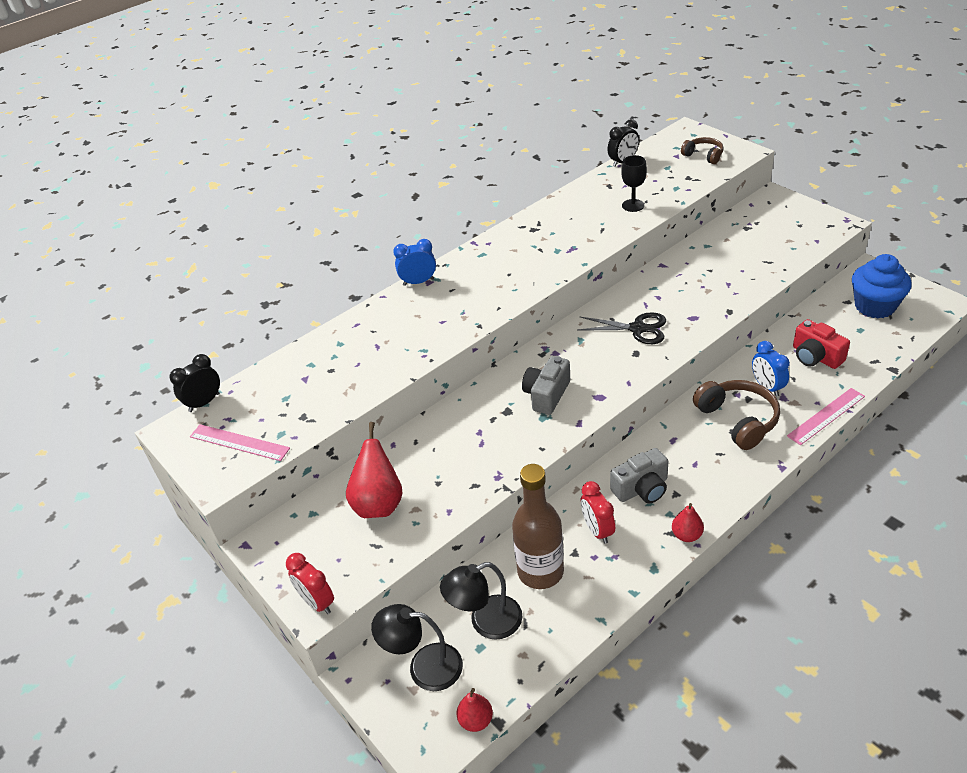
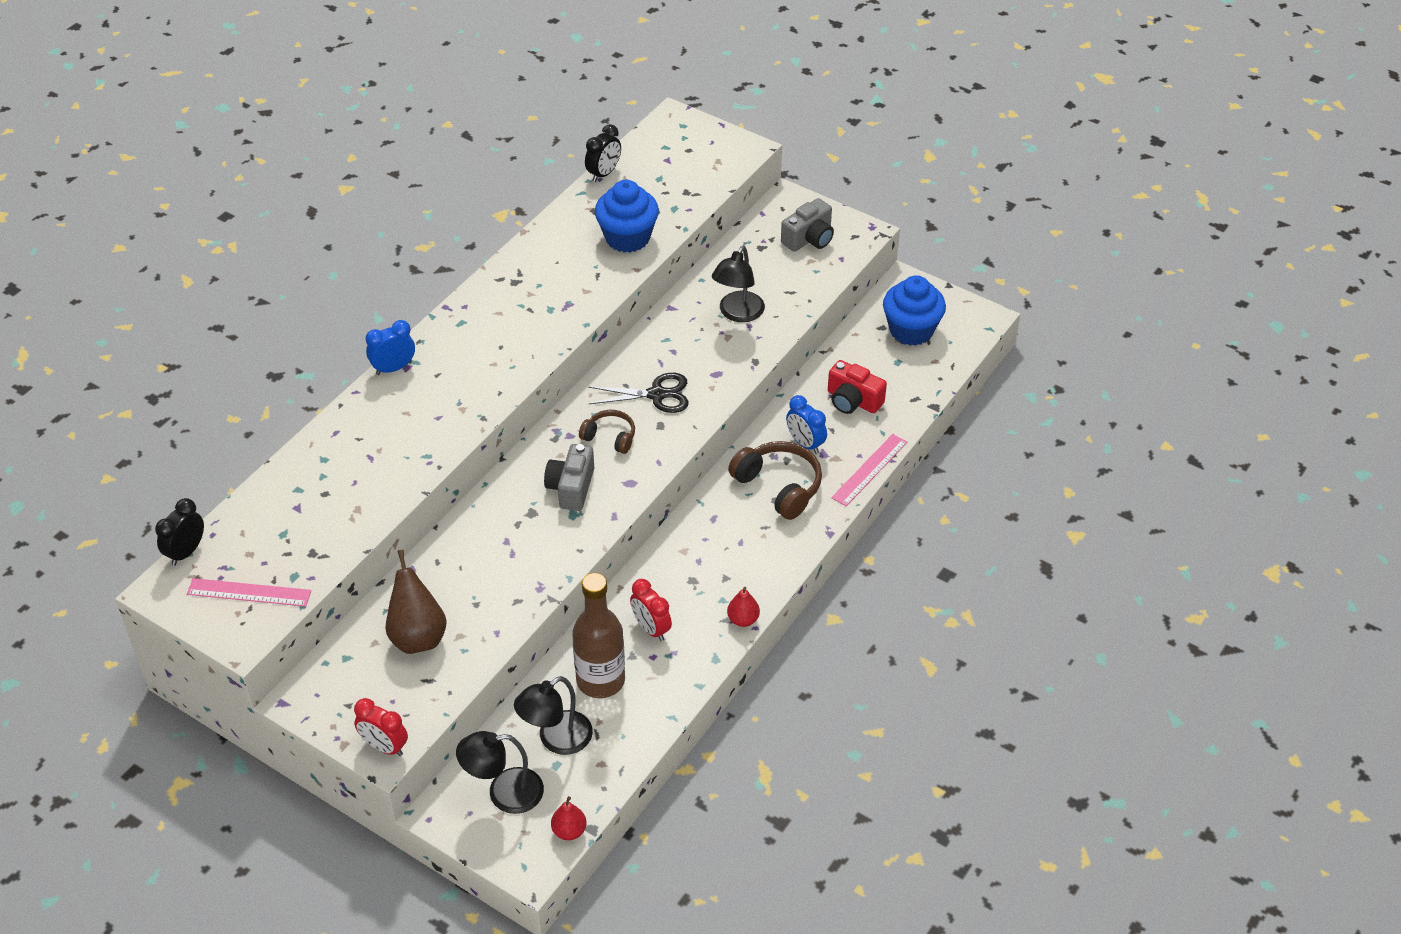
camera: 20 degrees left, 5 degrees up
red pear [346,422,403,518] -> brown pear [385,550,447,654]
grey camera [610,448,669,503] -> grey camera moved to [781,198,834,252]
black goblet [621,155,647,212] -> blue cupcake [595,180,659,253]
brown headphones [681,137,724,164] -> brown headphones moved to [579,410,635,454]
none -> black lamp [712,246,765,322]

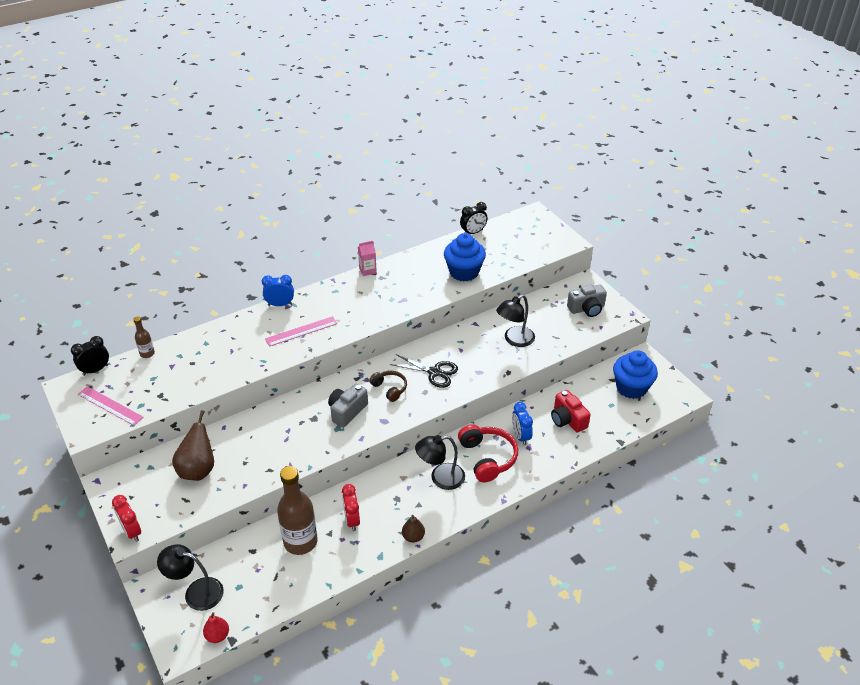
camera: 25 degrees right, 5 degrees down
black lamp [514,676,593,755] -> black lamp moved to [415,435,465,490]
red pear [727,587,760,627] -> brown pear [402,515,425,543]
brown headphones [728,441,822,520] -> red headphones [458,424,518,482]
pink ruler [831,434,907,506] -> pink ruler moved to [265,316,337,347]
none -> brown bottle [133,316,155,358]
none -> pink carton [358,241,377,276]

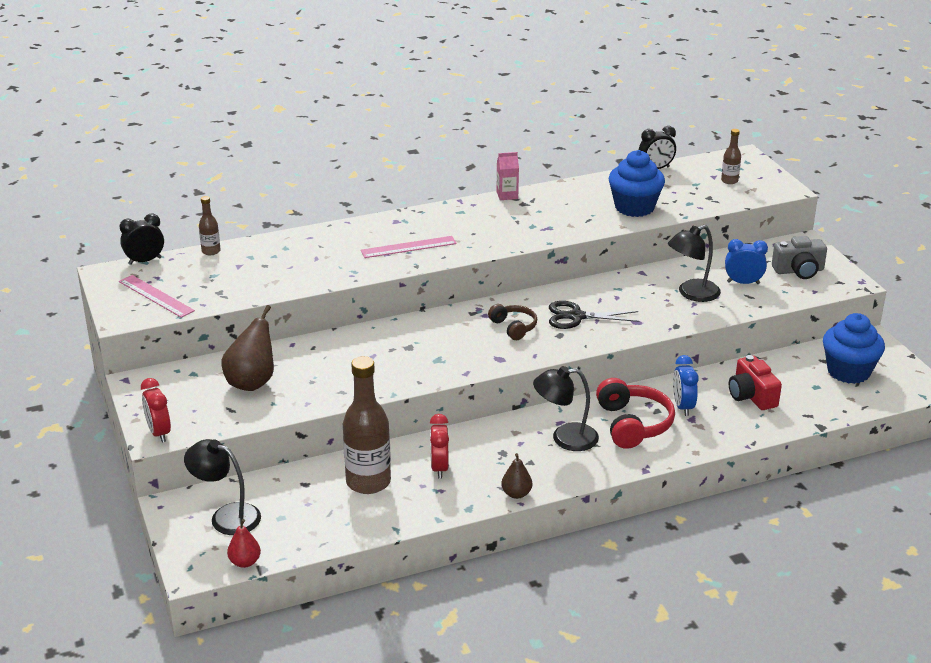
camera: 10 degrees right, 10 degrees down
blue clock [262,275,294,306] -> blue clock moved to [725,239,768,284]
grey camera [328,384,368,427] -> none
black scissors [389,354,458,388] -> black scissors turned 150 degrees clockwise [549,301,640,329]
none -> brown bottle [721,129,741,184]

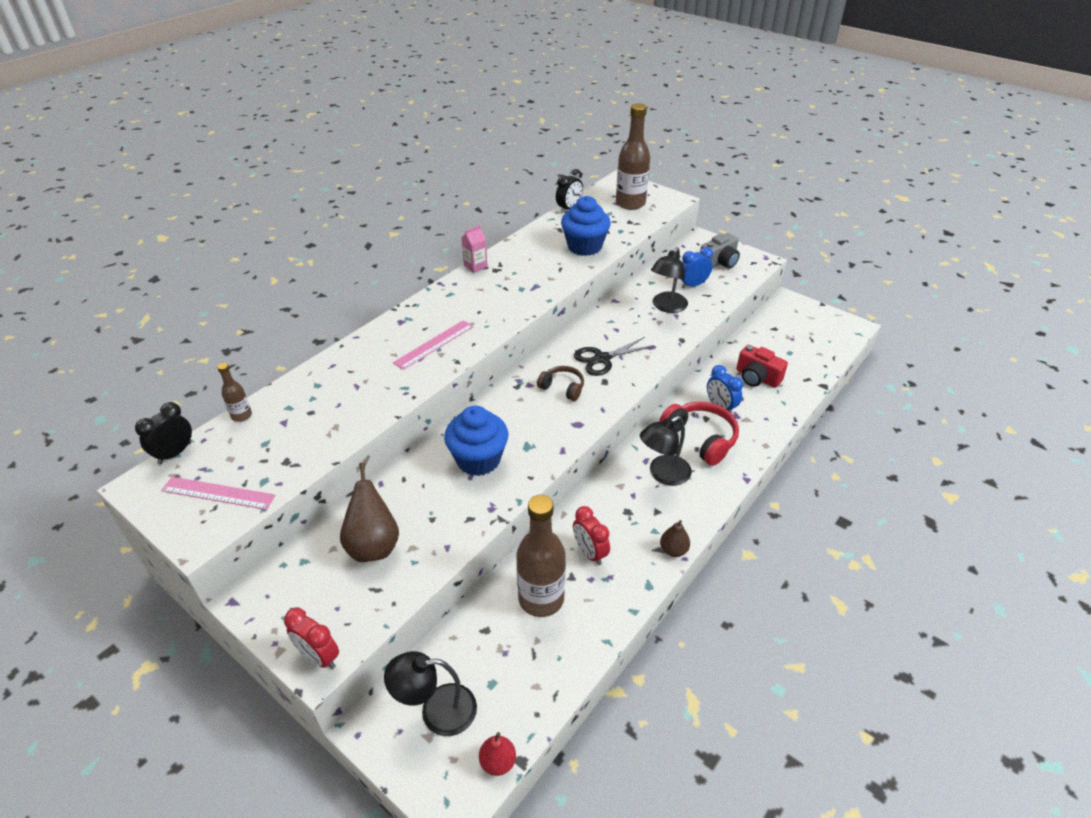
camera: 30 degrees left, 10 degrees up
brown bottle [721,129,741,184] -> brown bottle [616,103,650,210], size x2.11
blue cupcake [823,313,885,384] -> blue cupcake moved to [444,406,508,476]

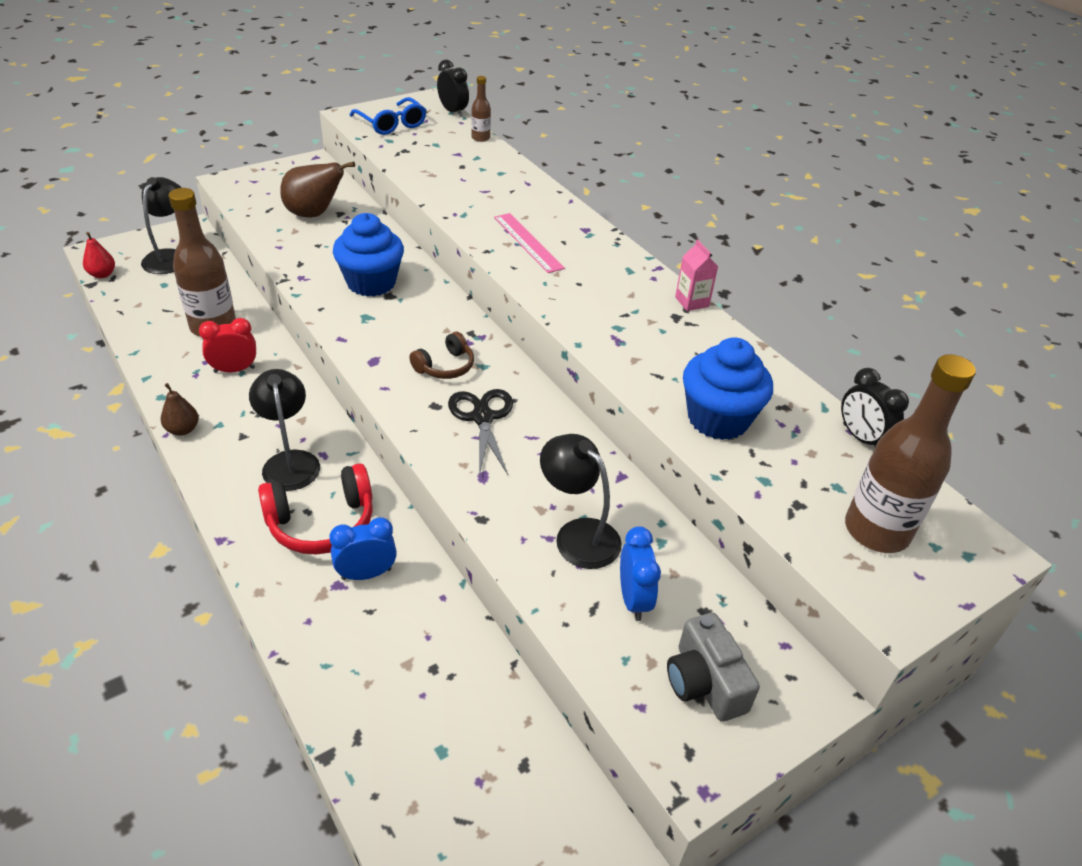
camera: 105 degrees right, 0 degrees up
pink ruler [161,477,276,510] -> blue glasses [350,97,426,135]
red clock [284,608,339,669] -> none
red camera [736,345,788,388] -> none

